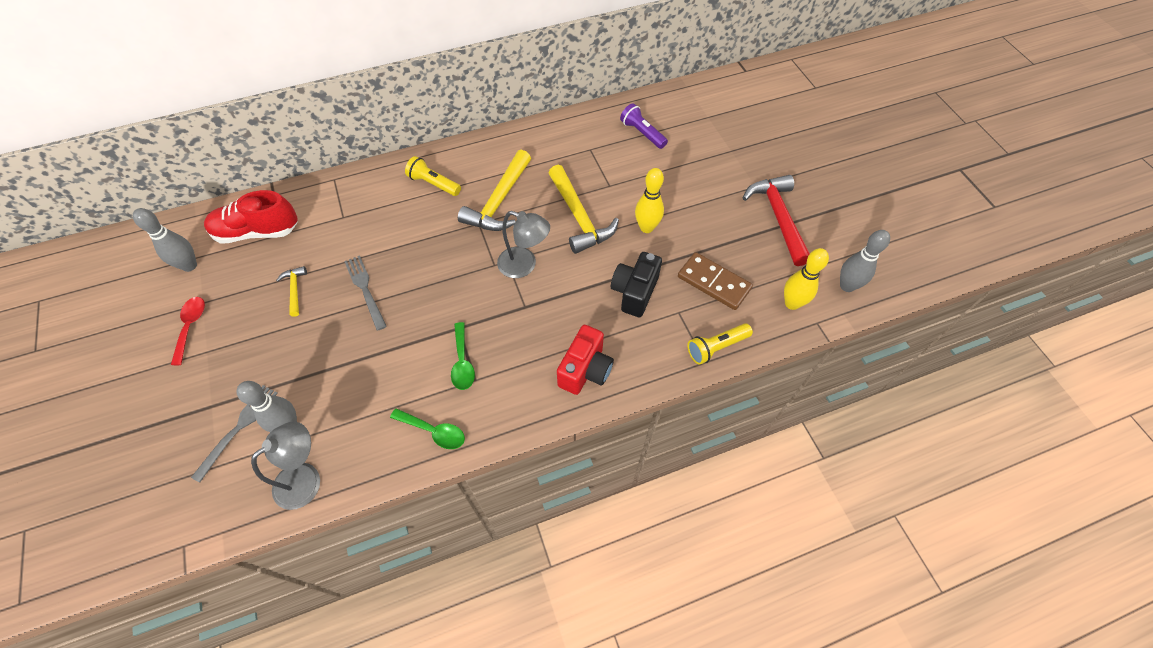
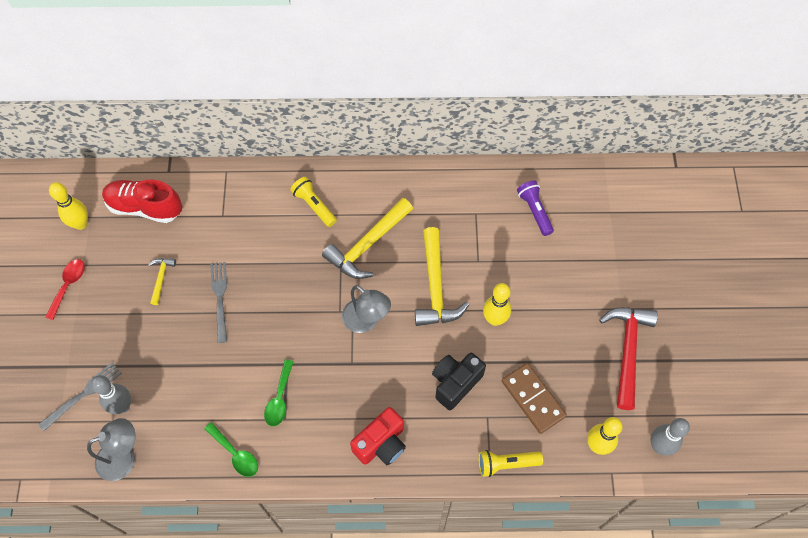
camera: 20 degrees right, 5 degrees up
grey bowling pin [133,208,197,272] -> yellow bowling pin [49,182,88,230]

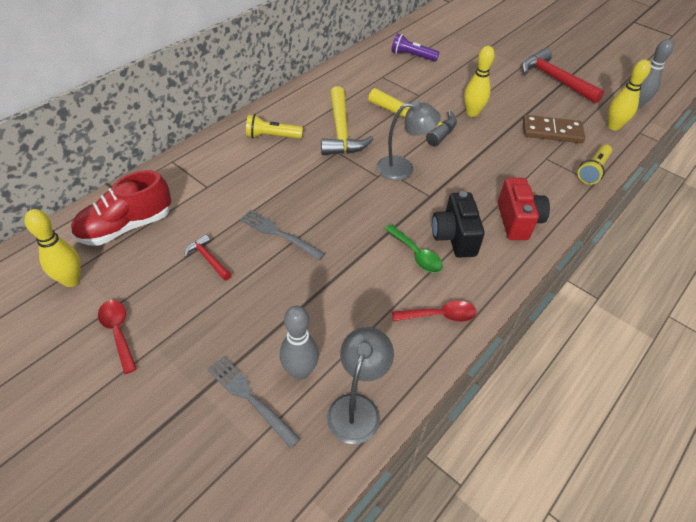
camera: 50 degrees left, 15 degrees down
grey fork [38,362,122,431] -> grey fork turned 45 degrees counterclockwise [207,356,301,448]
yellow hammer [148,258,176,305] -> red hammer [184,234,232,281]
green spoon [204,422,258,477] -> red spoon [392,301,477,322]
black camera [432,353,486,410] -> black camera moved to [432,191,485,257]

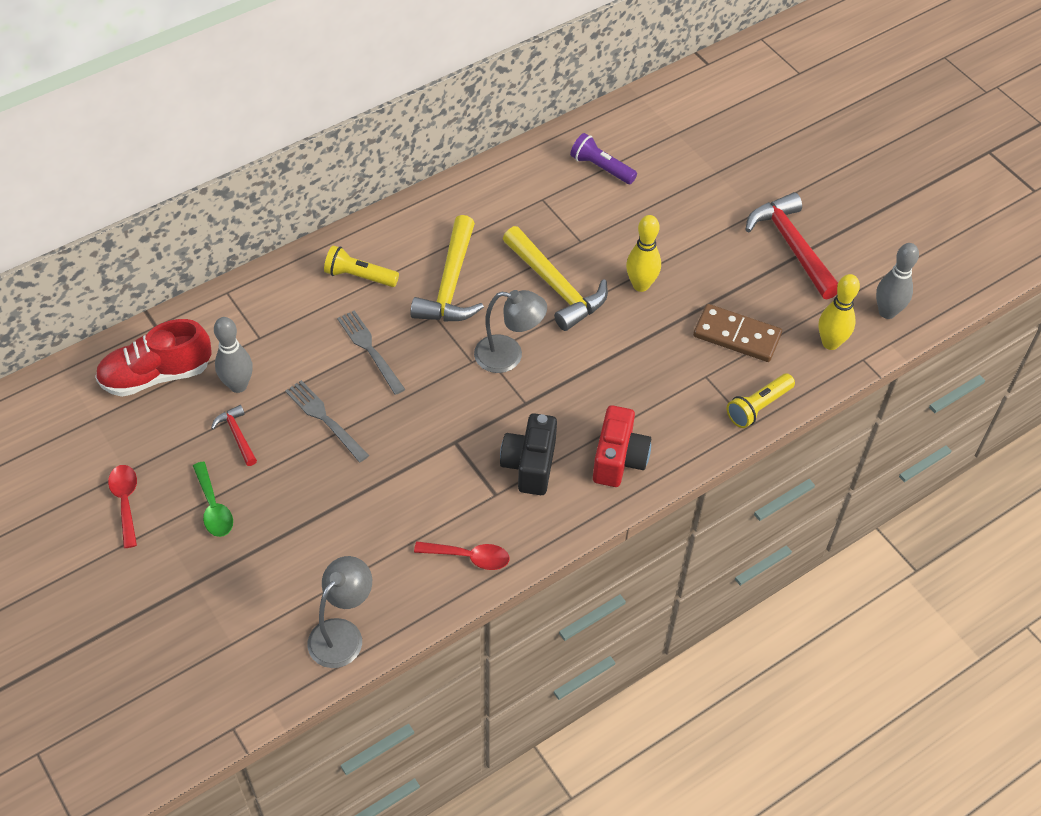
camera: 15 degrees right, 5 degrees up
yellow bowling pin [24,209,81,287] -> none
grey fork [207,356,301,448] -> grey fork moved to [337,310,405,395]
grey bowling pin [280,306,319,380] -> grey bowling pin moved to [214,317,253,393]
green spoon [385,224,443,273] -> green spoon moved to [193,461,233,537]

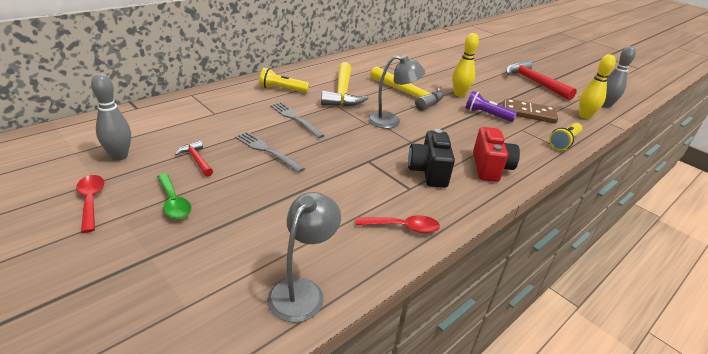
camera: 10 degrees left, 20 degrees down
red shoe [95,319,211,397] -> none
grey bowling pin [214,317,253,393] -> grey bowling pin moved to [91,73,131,161]
purple flashlight [570,133,637,184] -> purple flashlight moved to [465,91,517,122]

